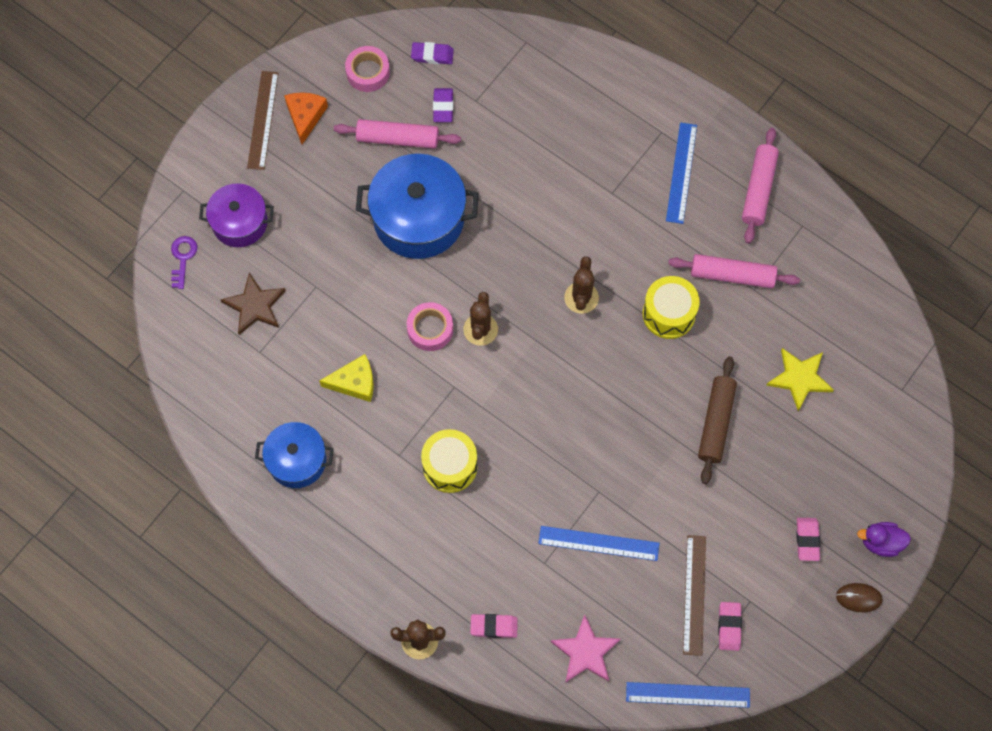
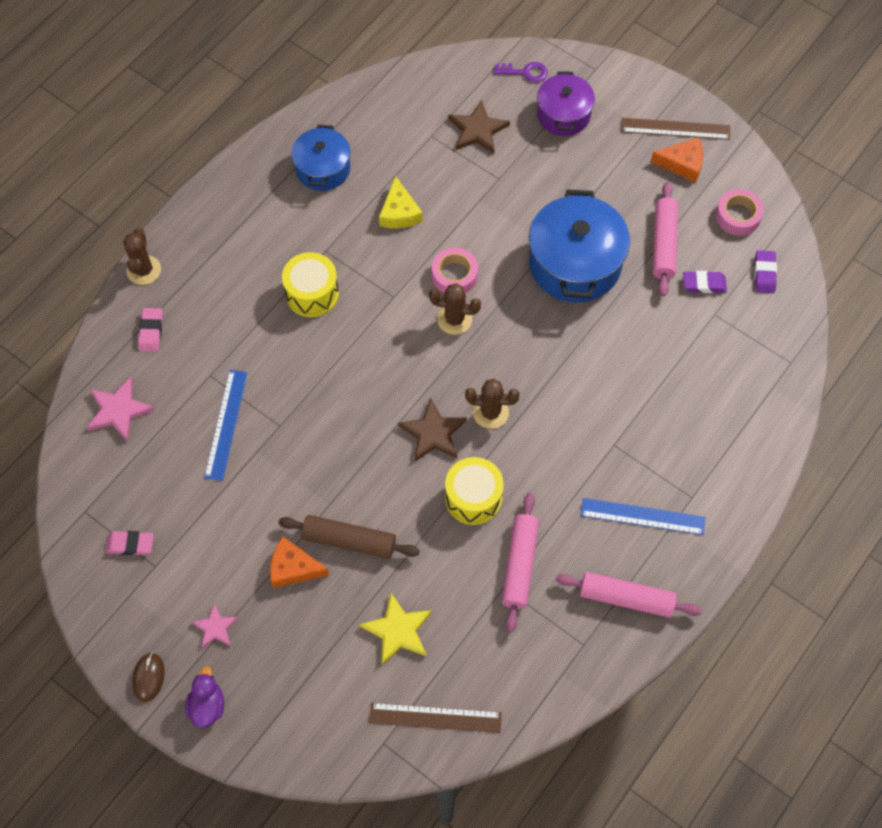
camera: 90 degrees right, 5 degrees down
blue ruler [626,682,750,708] -> none
brown ruler [683,535,706,656] -> brown ruler moved to [369,703,502,733]
pink eraser [796,518,820,561] -> pink star [192,604,239,649]
none -> orange cheese [270,537,329,588]
none -> brown star [398,398,467,461]

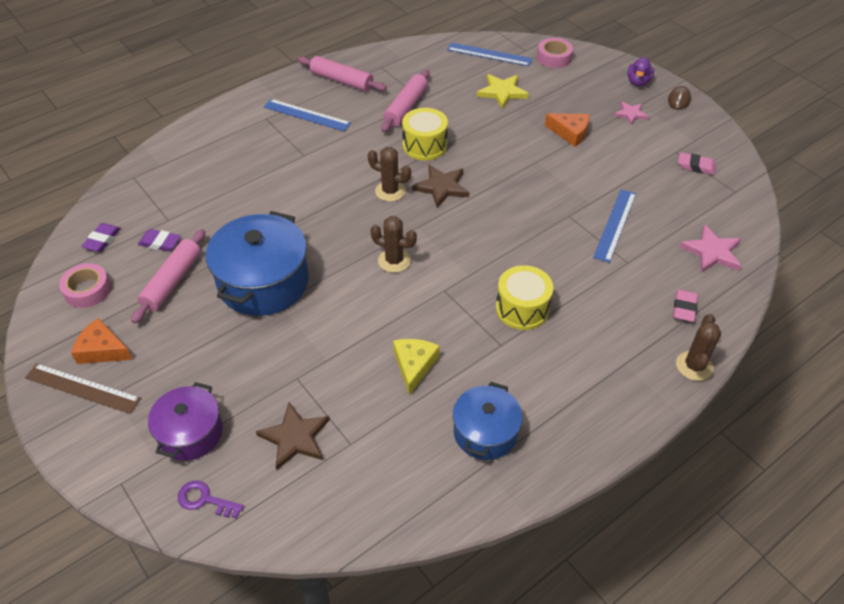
camera: 165 degrees left, 15 degrees down
brown rolling pin [278,515,420,559] -> none
brown ruler [369,703,502,733] -> blue ruler [447,42,532,66]
pink tape [432,248,478,293] -> pink tape moved to [537,38,573,68]

